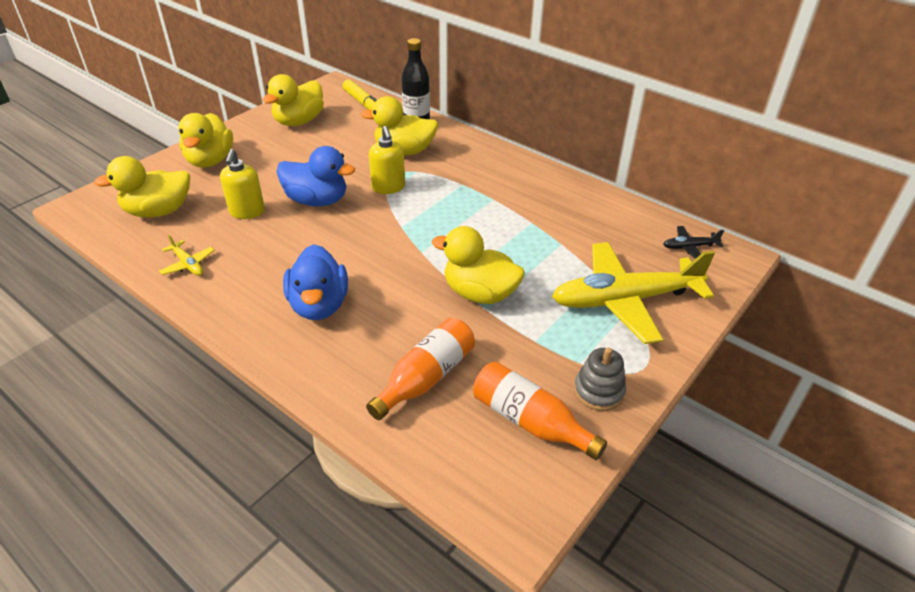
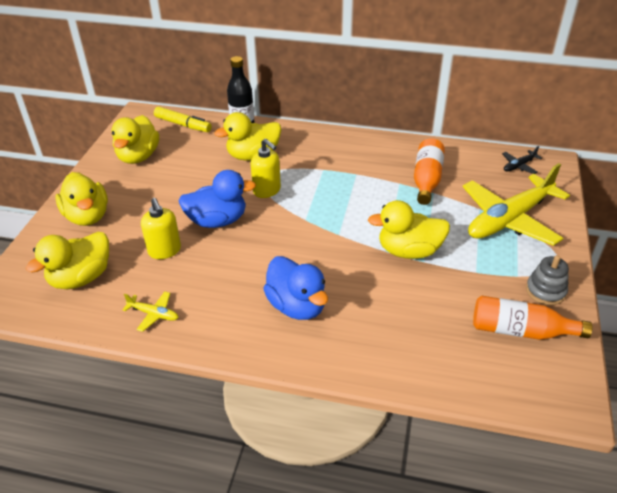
camera: 25 degrees left, 0 degrees up
orange bottle [366,318,475,420] -> orange bottle moved to [414,138,445,205]

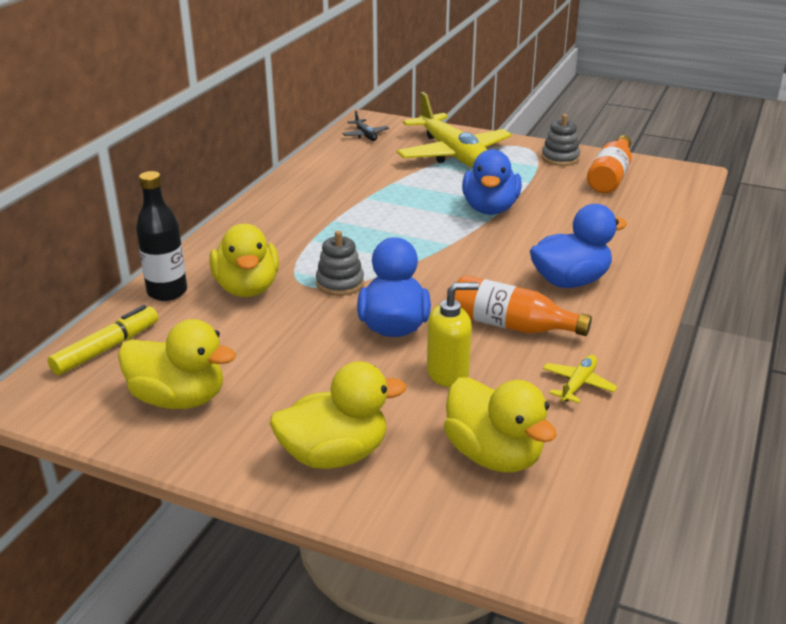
camera: 80 degrees left, 10 degrees down
yellow soap dispenser [251,139,281,198] -> grey stacking toy [316,231,364,296]
yellow duck [368,200,450,259] -> blue duck [462,149,522,215]
orange bottle [414,138,445,205] -> orange bottle moved to [454,275,592,336]

